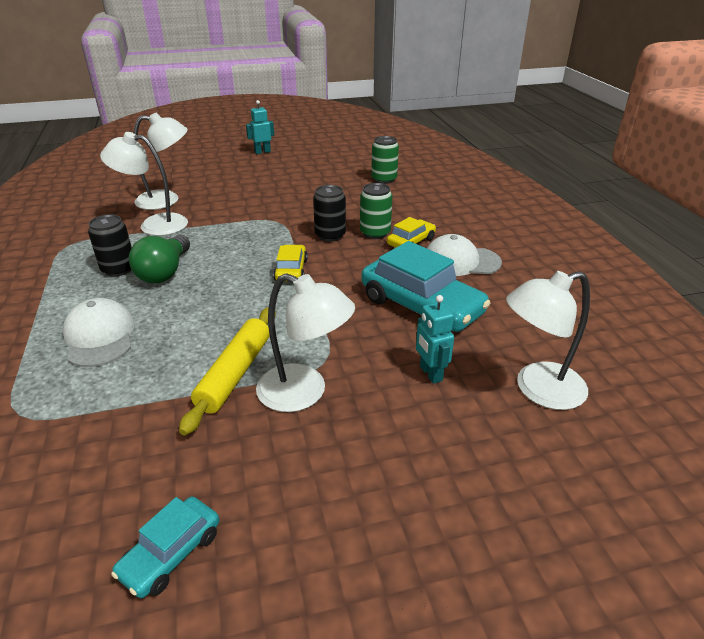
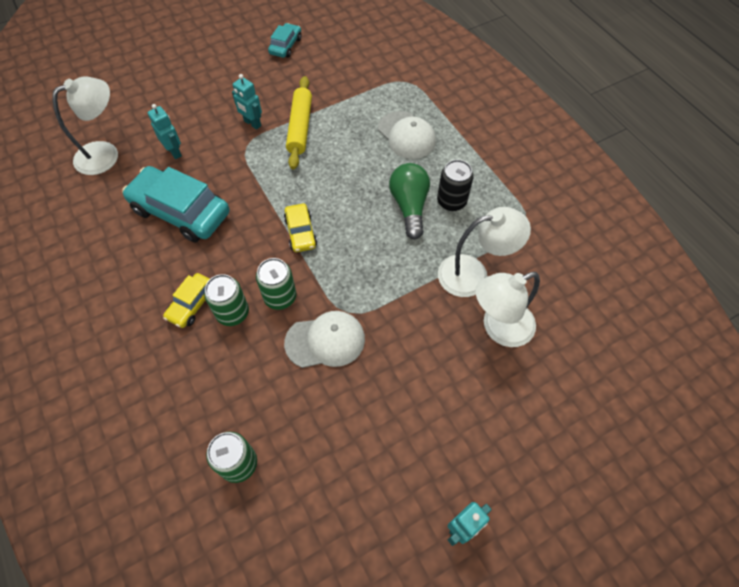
camera: 165 degrees right, 25 degrees up
white lamp [256,273,355,412] -> turquoise robot [232,74,262,130]
black can [313,185,346,242] -> green can [256,258,297,310]
white cap [427,234,502,276] -> white cap moved to [284,311,365,368]

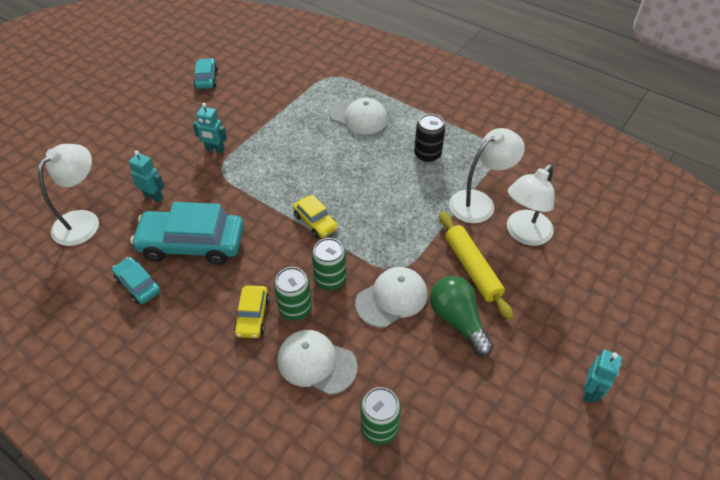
camera: 25 degrees left, 10 degrees down
yellow rolling pin [286,76,312,170] -> yellow rolling pin moved to [439,212,513,320]
green light bulb [389,163,430,239] -> green light bulb moved to [430,276,494,356]
none -> turquoise car [112,257,161,304]
none -> white cap [277,330,358,395]

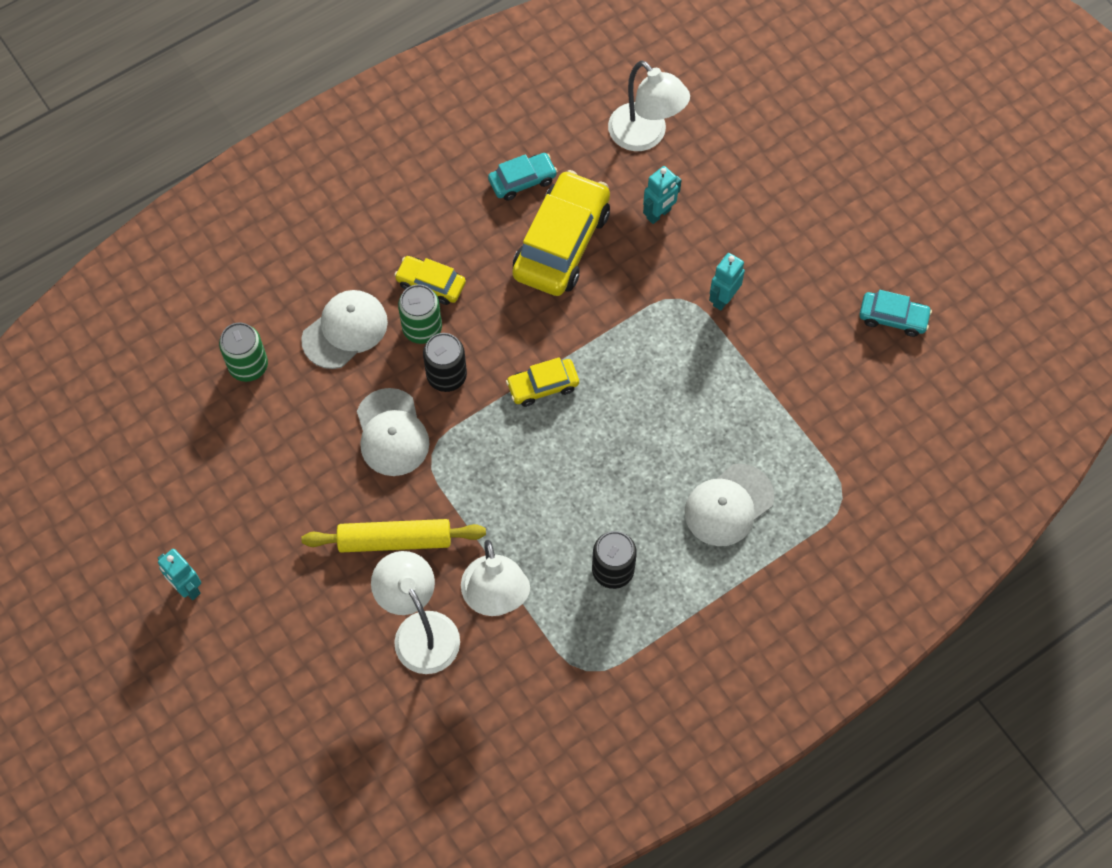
camera: 110 degrees right, 15 degrees up
turquoise car [130,202,244,265] -> yellow car [512,170,610,296]
green can [312,238,347,290] -> black can [423,333,467,392]
green light bulb [430,276,494,356] -> none

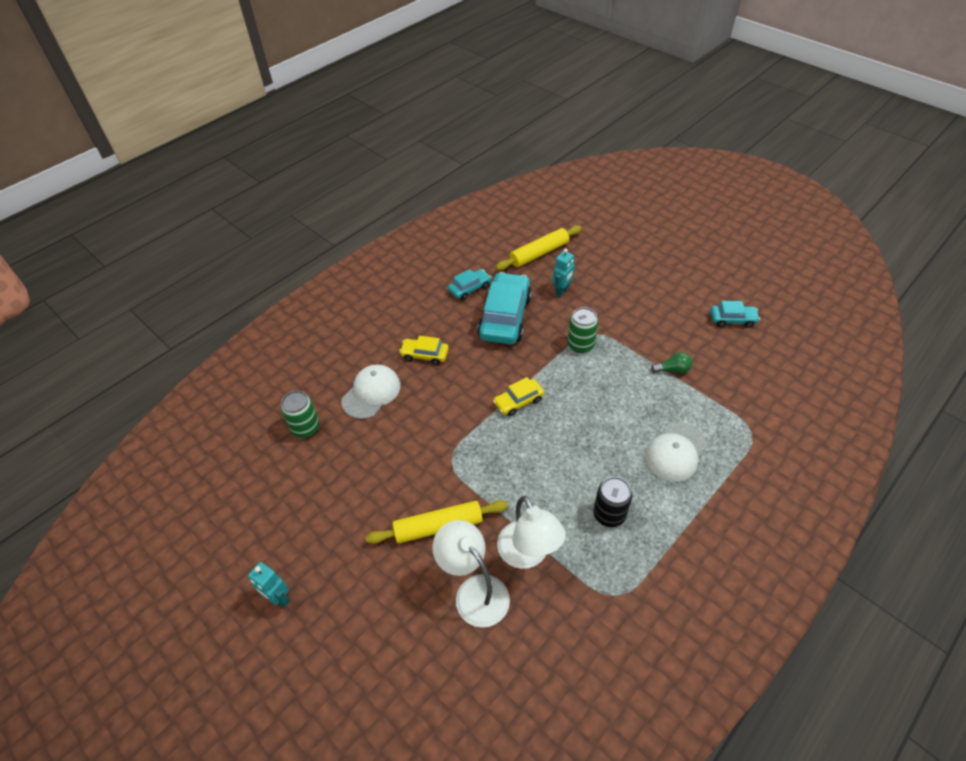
camera: 10 degrees left, 15 degrees down
white cap [357,388,430,476] -> none
green can [398,284,442,344] -> green can moved to [567,307,598,353]
black can [423,333,467,392] -> none
yellow car [512,170,610,296] -> turquoise car [477,272,532,344]
white lamp [608,61,690,151] -> yellow rolling pin [495,225,582,270]
turquoise robot [709,253,745,311] -> none
none -> green light bulb [651,352,692,373]

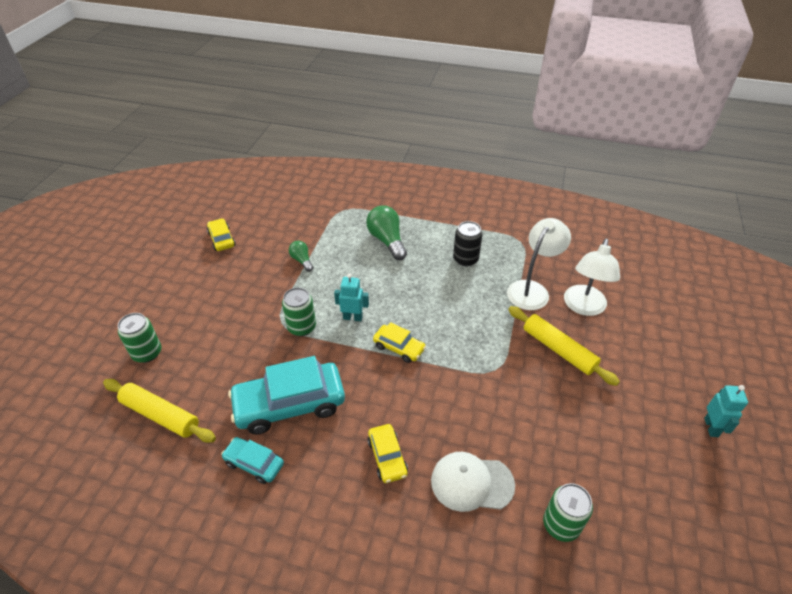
camera: 120 degrees left, 5 degrees down
turquoise robot [553,248,575,297] -> turquoise robot moved to [334,273,369,321]
white cap [645,423,707,482] -> green light bulb [366,205,407,260]
turquoise car [710,301,760,328] -> yellow car [207,218,235,251]
none -> green can [118,313,161,363]

